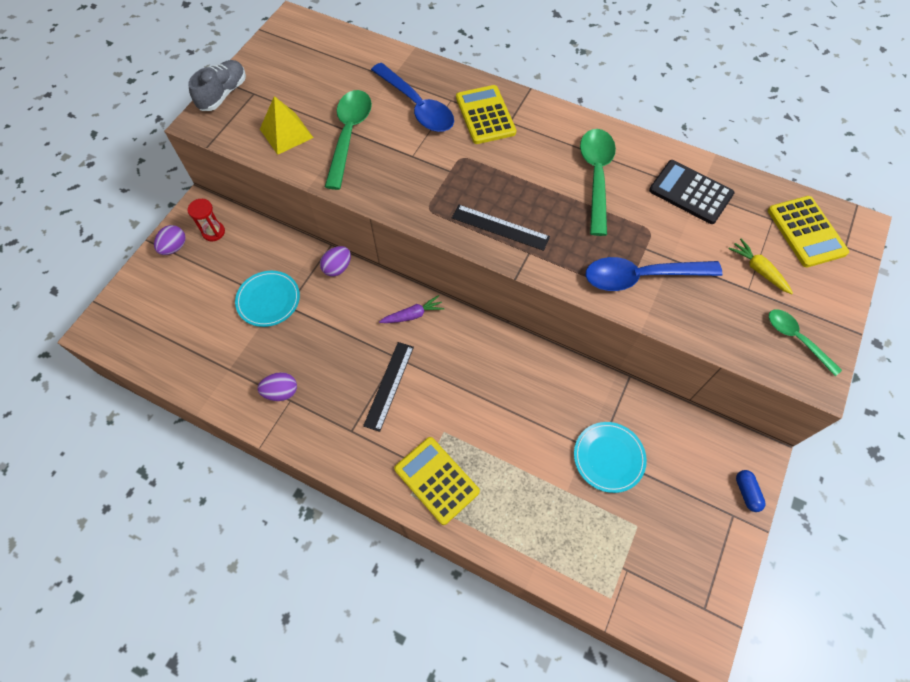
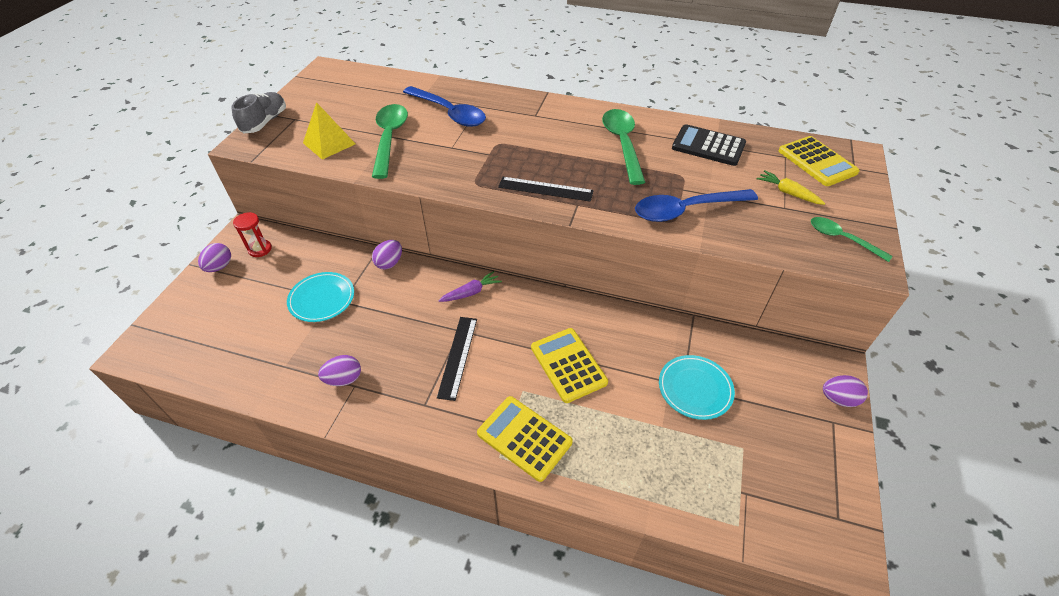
camera: 10 degrees left, 15 degrees down
yellow calculator [456,85,516,144] -> yellow calculator moved to [531,328,608,403]
blue capsule [736,470,766,512] -> purple egg [823,375,868,407]

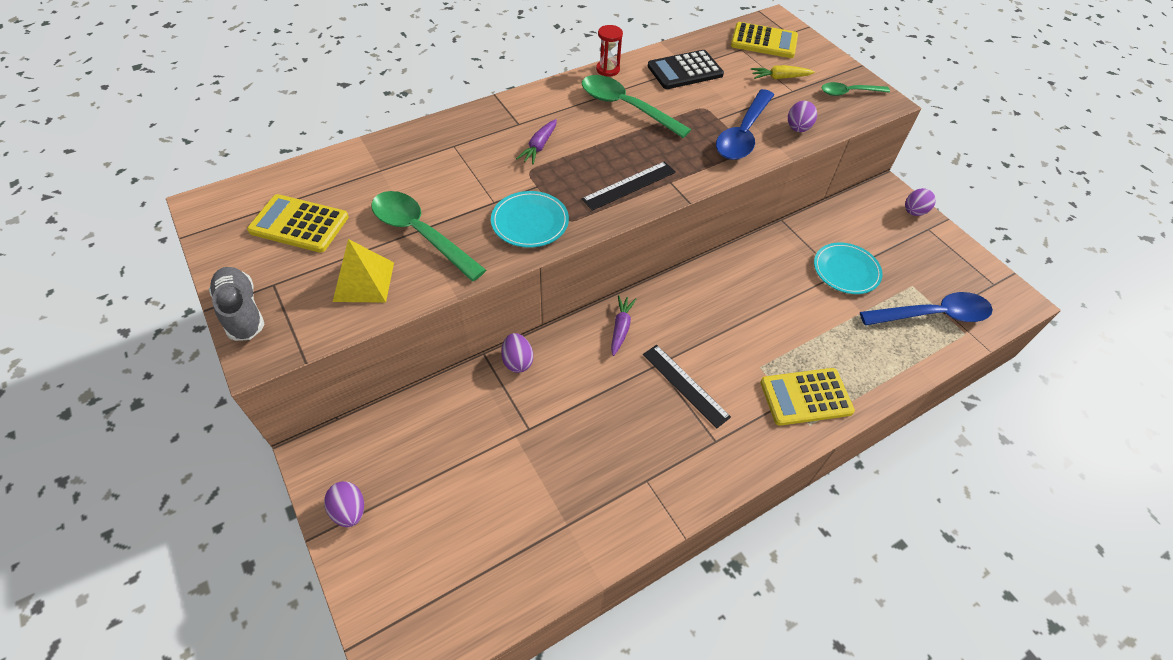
camera: 50 degrees left, 5 degrees up
red hourglass [233,212,272,257] -> red hourglass moved to [596,25,623,76]
turquoise plate [287,272,354,322] -> turquoise plate moved to [491,191,569,248]
purple egg [318,355,361,386] -> purple egg moved to [788,101,817,132]
blue spoon [403,86,486,127] -> blue spoon moved to [860,292,993,326]
yellow calculator [531,328,608,403] -> yellow calculator moved to [247,194,349,253]
none -> purple carrot [516,119,557,165]

